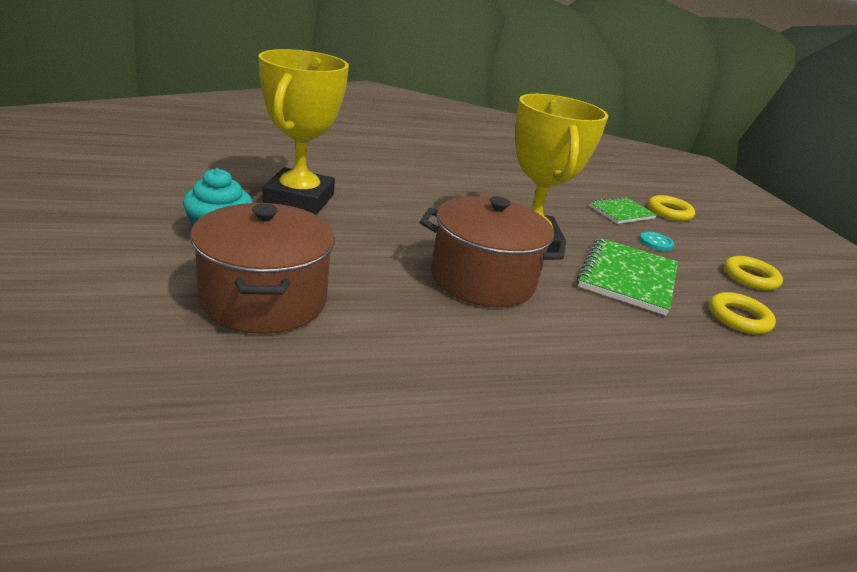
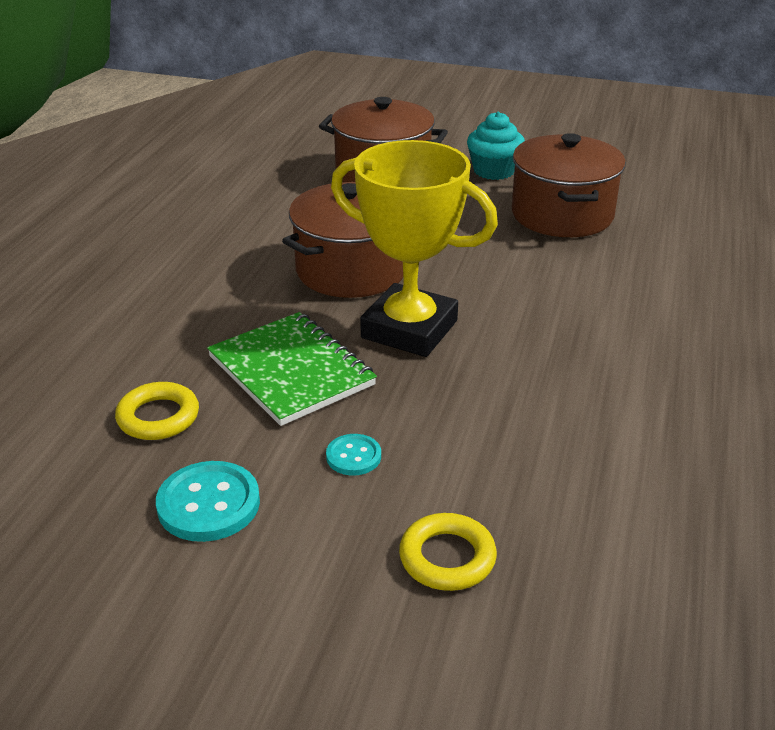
camera: 125 degrees right, 5 degrees up
yellow trophy [259,49,349,215] -> brown pot [512,133,626,237]
green notebook [589,196,657,224] -> none
yellow ring [724,256,783,291] -> turquoise button [156,461,260,542]

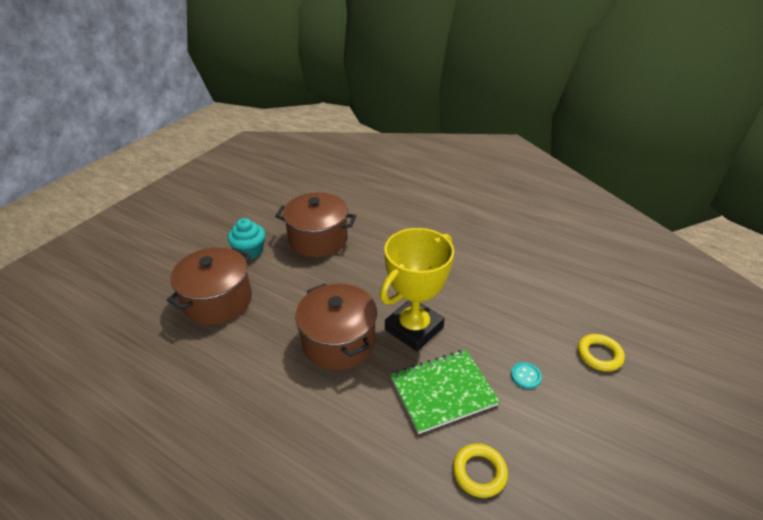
camera: 75 degrees left, 5 degrees up
turquoise button [156,461,260,542] -> none

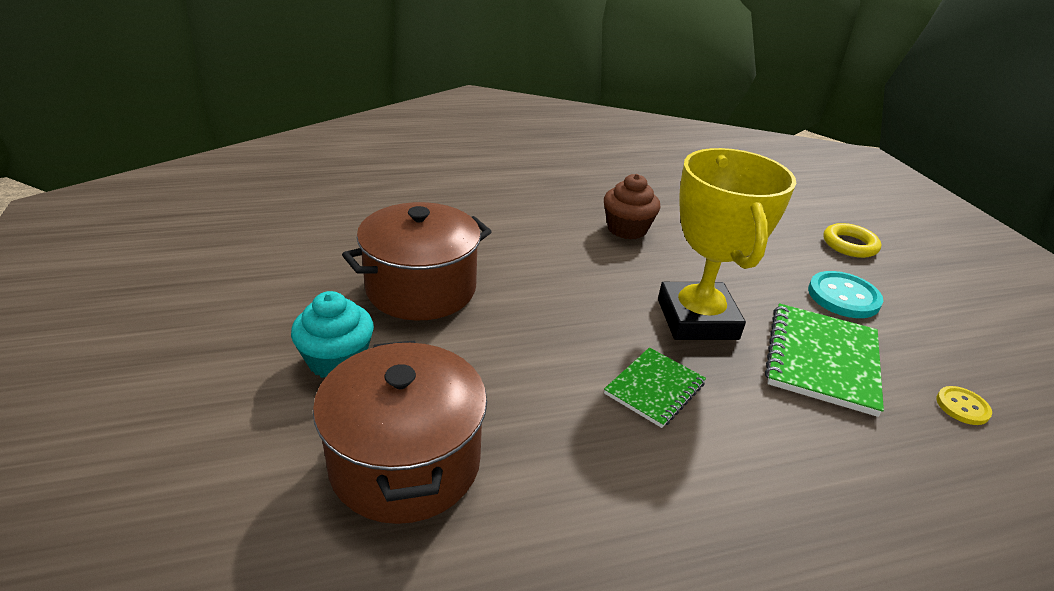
camera: 50 degrees left, 5 degrees down
brown pot [295,283,377,370] -> green notebook [604,348,706,428]
yellow ring [453,443,508,498] -> yellow button [936,386,992,425]
turquoise button [511,362,542,389] -> turquoise button [808,271,883,318], size x1.74
none -> brown cupcake [604,174,661,239]

